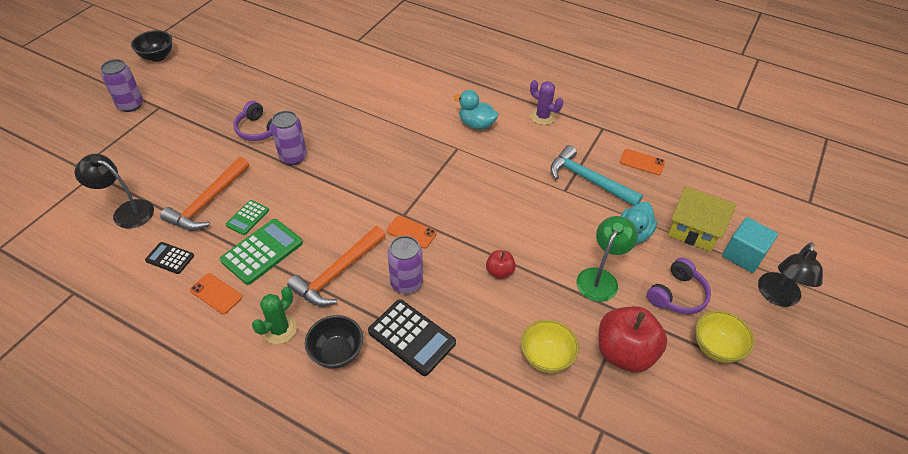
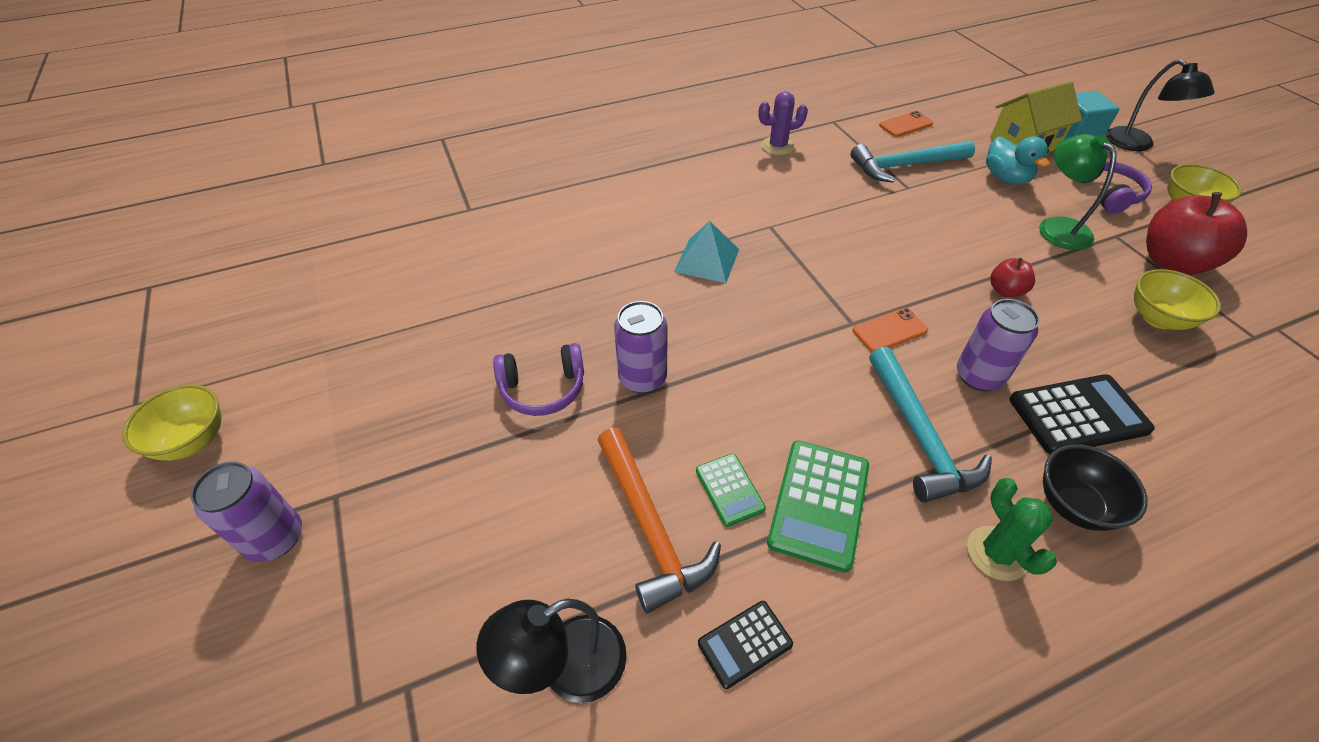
camera: 50 degrees left, 0 degrees up
black bowl [131,30,172,62] -> yellow bowl [122,385,221,461]
orange phone [190,273,242,314] -> none
green calculator [220,219,303,285] -> green calculator turned 150 degrees counterclockwise [767,440,869,572]
orange hammer [287,226,386,306] -> turquoise hammer [869,347,992,503]
turquoise duck [454,90,499,130] -> none
none -> turquoise pyramid [674,221,739,283]

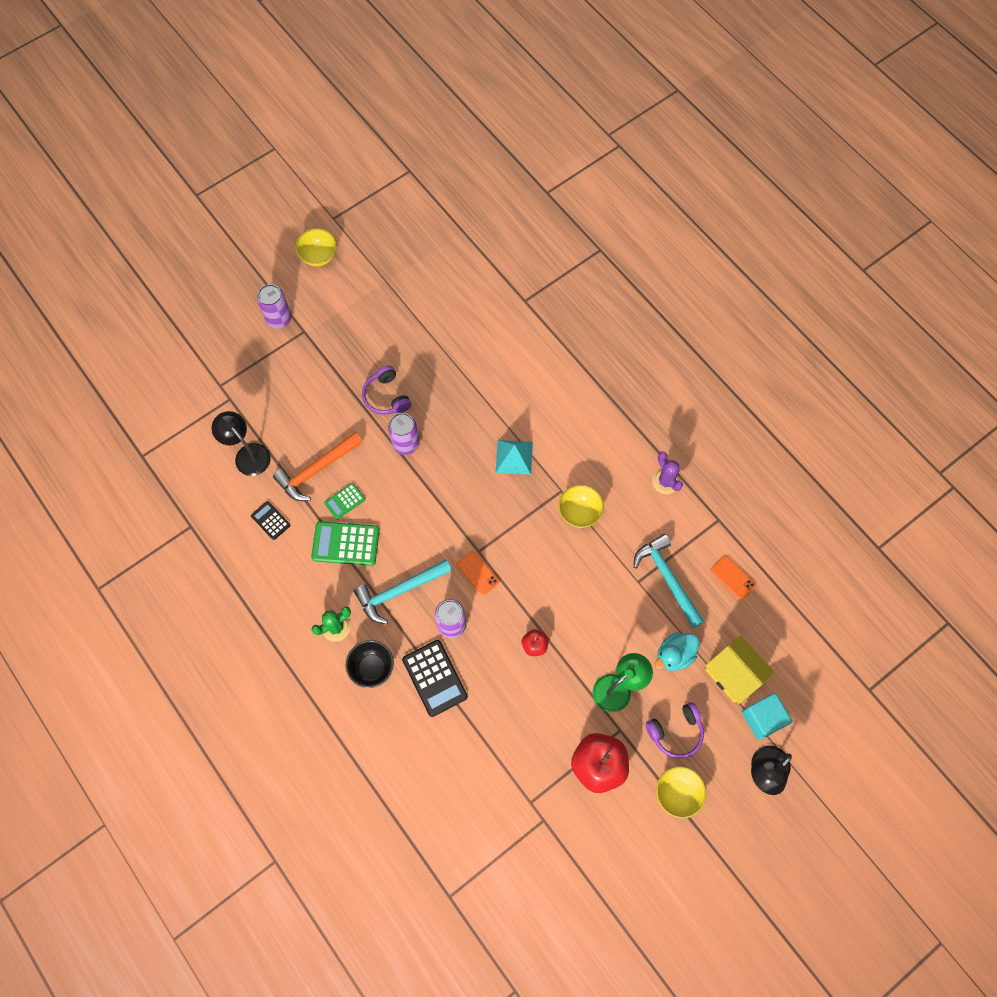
camera: 75 degrees right, 20 degrees up
yellow bowl [1134,269,1221,330] -> yellow bowl moved to [558,485,604,528]

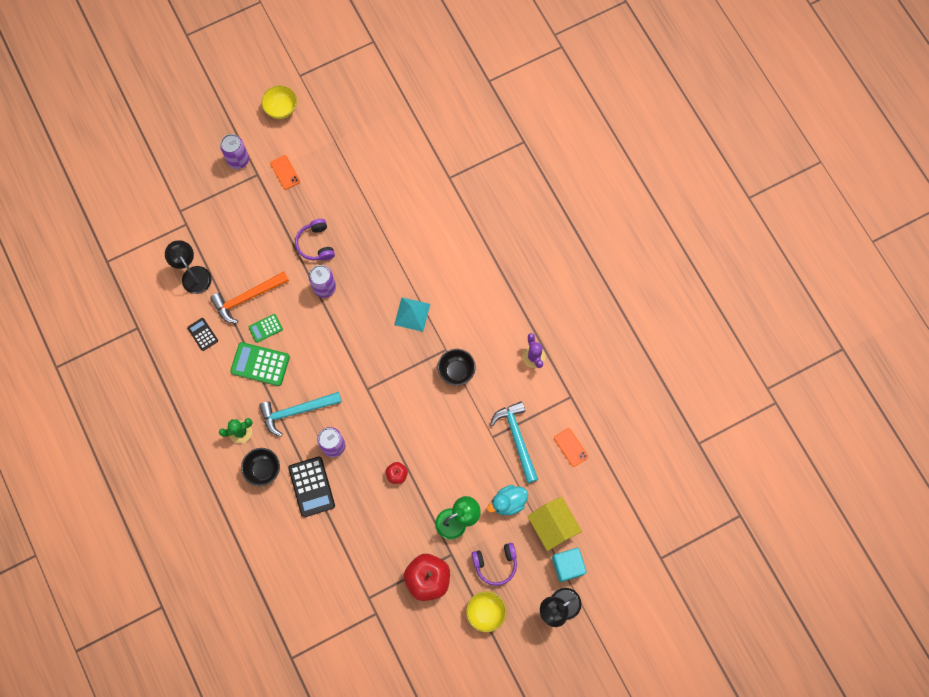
camera: 10 degrees right, 5 degrees up
orange phone [457,551,499,596] -> orange phone moved to [270,155,300,190]
yellow bowl [558,485,604,528] -> black bowl [438,349,476,386]

